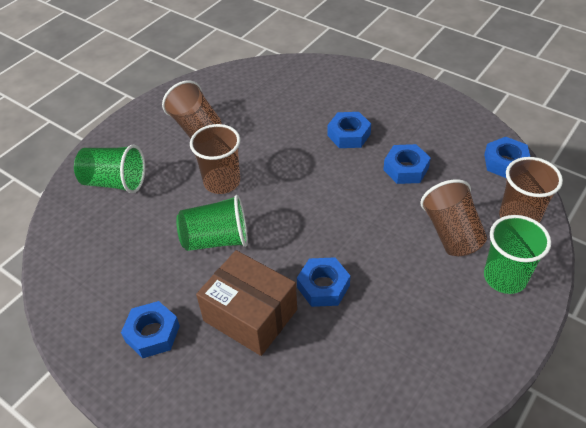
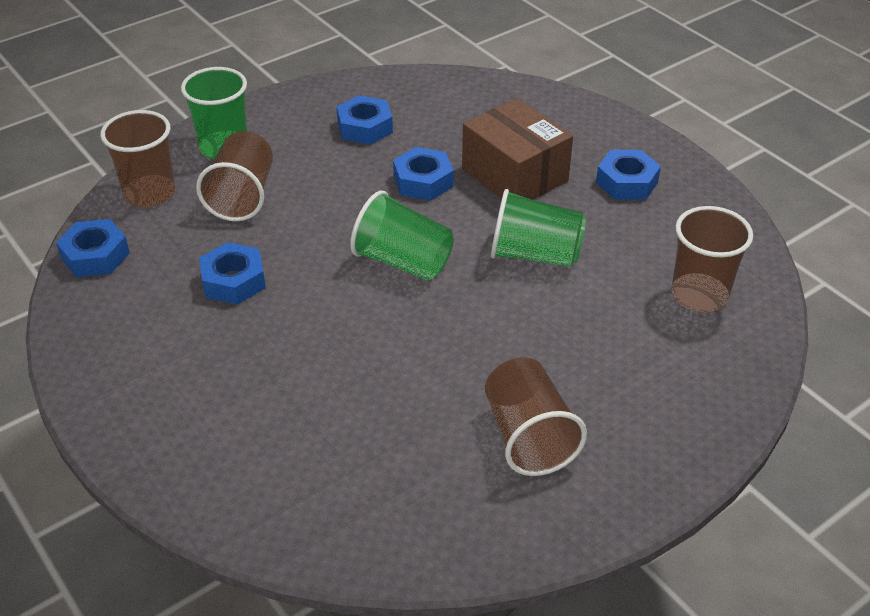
camera: 165 degrees left, 5 degrees down
green cup [74,145,145,193] -> green cup moved to [350,190,454,280]
brown cup [190,124,240,194] -> brown cup moved to [671,206,753,312]
blue nut [328,112,371,148] -> blue nut moved to [336,95,393,145]

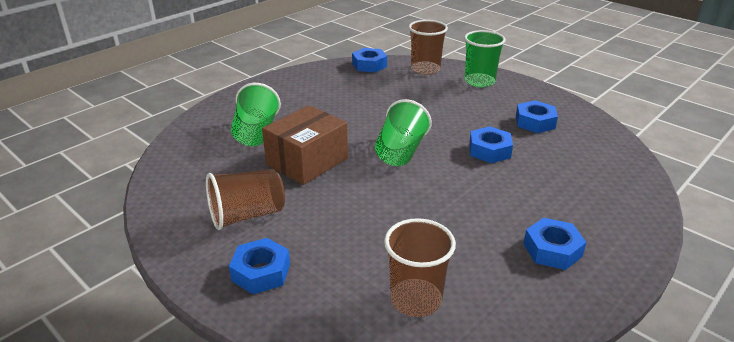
camera: 80 degrees right, 10 degrees down
brown cup [196,131,273,221] -> none
blue nut [199,242,266,305] -> blue nut moved to [229,238,290,294]
brown box [462,98,573,200] -> brown box moved to [262,105,348,185]
green cup [491,189,586,267] -> green cup moved to [231,83,281,146]

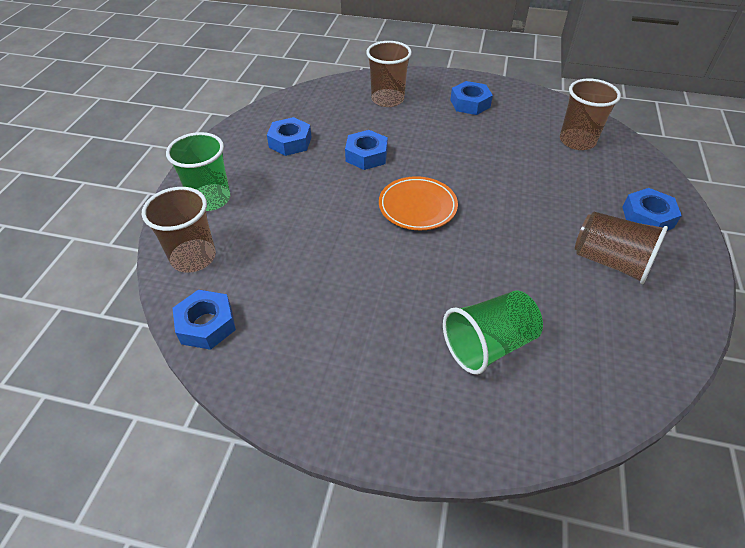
camera: 120 degrees left, 15 degrees up
brown box [262,105,348,185] -> none
green cup [375,99,432,166] -> orange plate [379,176,458,230]
none -> brown cup [366,41,412,107]

